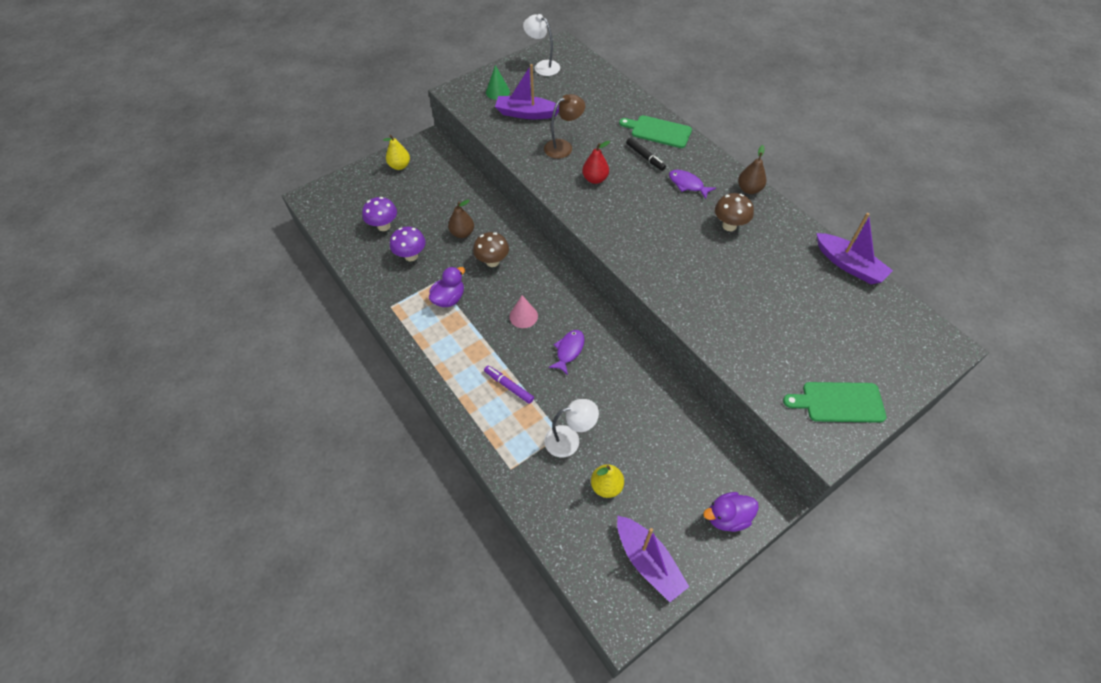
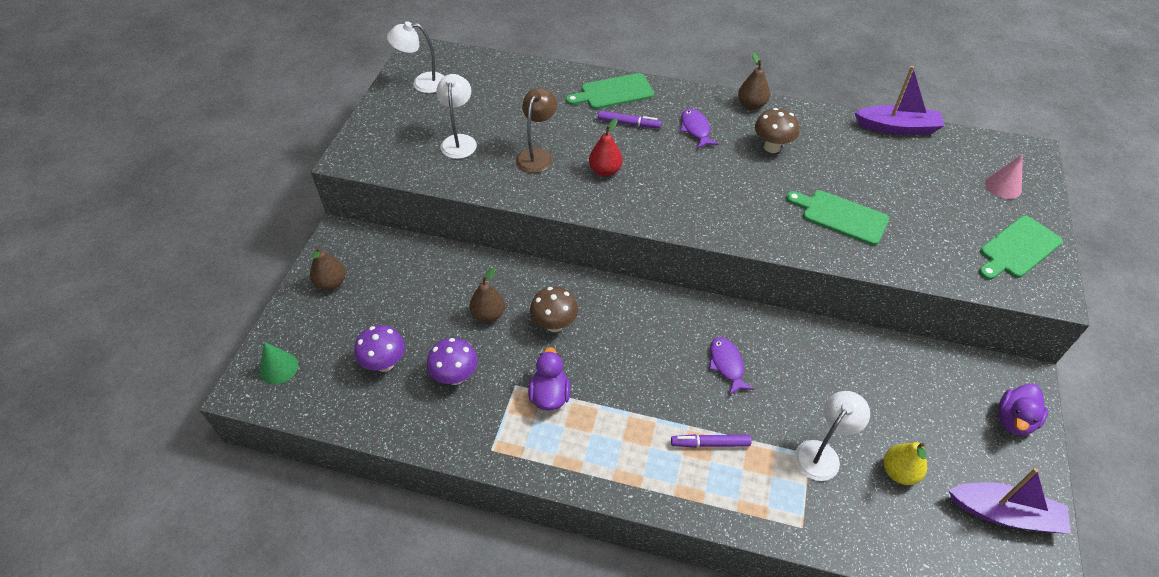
camera: 40 degrees left, 5 degrees down
yellow pear [383,135,410,170] -> brown pear [310,247,346,290]
green cone [486,65,510,100] -> green cone moved to [260,342,298,384]
purple boat [495,64,559,119] -> white lamp [436,74,477,159]
pink cone [509,295,538,328] -> pink cone moved to [985,154,1023,199]
black marker [626,138,666,171] -> purple marker [598,111,661,128]
purple fish [669,170,716,199] -> purple fish turned 75 degrees clockwise [680,109,719,149]
none -> green cutting board [786,190,889,246]

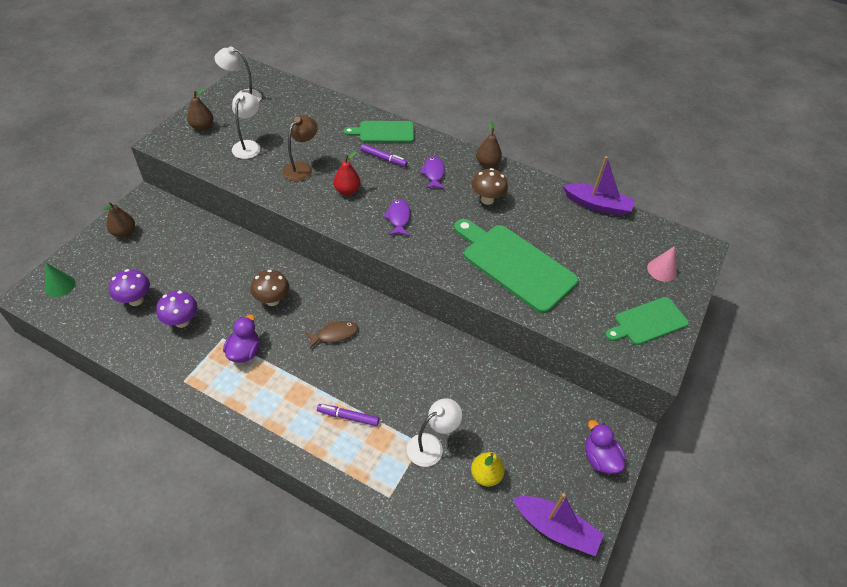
camera: 10 degrees right, 0 degrees up
brown pear [469,267,505,323] -> brown pear moved to [187,87,213,131]
purple fish [709,337,754,395] -> purple fish moved to [383,199,411,236]
green cutting board [786,190,889,246] -> green cutting board [454,219,578,313], size x1.67
purple duck [999,383,1048,435] -> purple duck turned 105 degrees clockwise [585,420,625,474]
none -> brown fish [305,320,358,349]

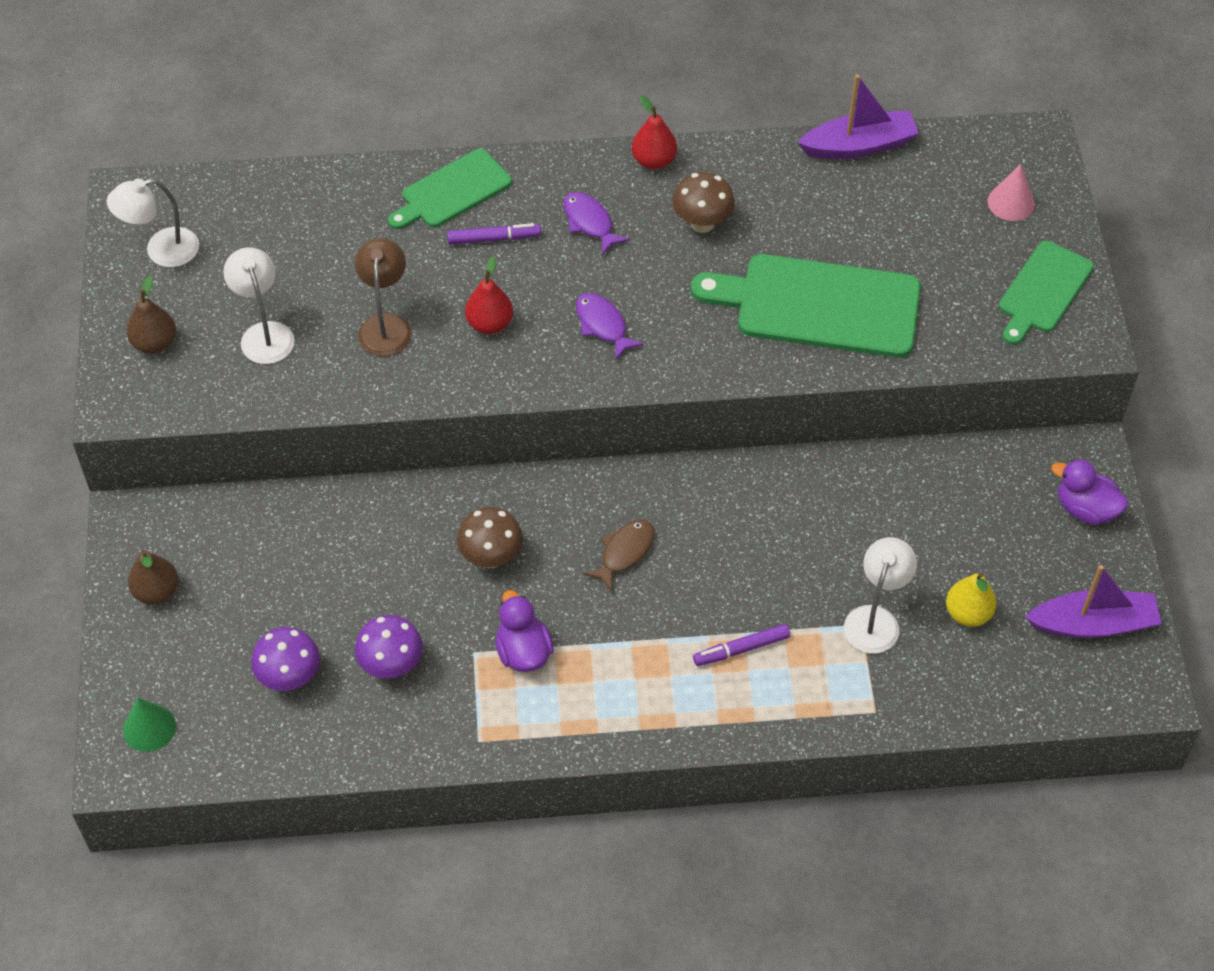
camera: 30 degrees left, 5 degrees up
brown pear [476,121,502,168] -> red pear [632,96,677,169]

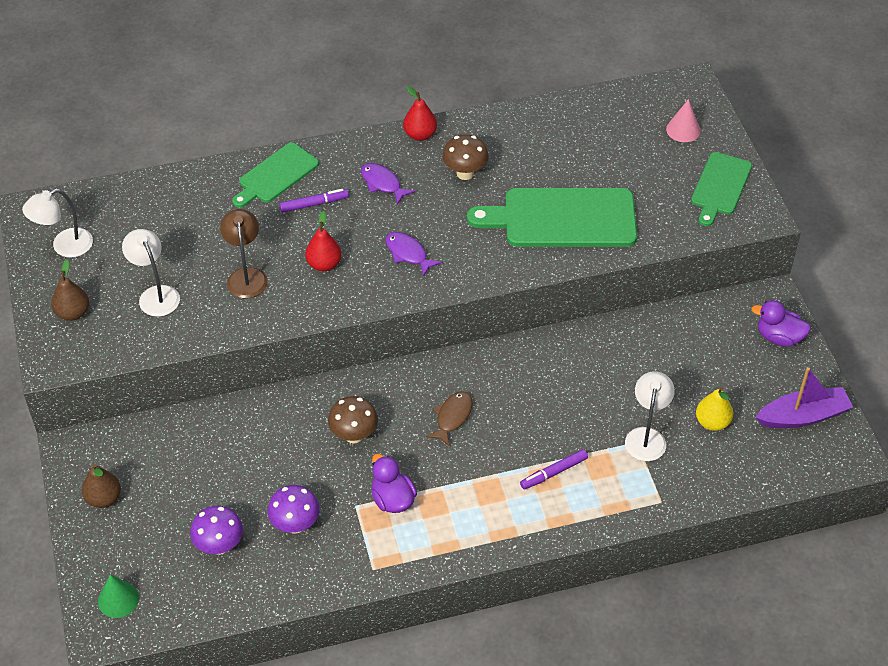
camera: 10 degrees left, 5 degrees down
purple boat [797,75,919,159] -> none

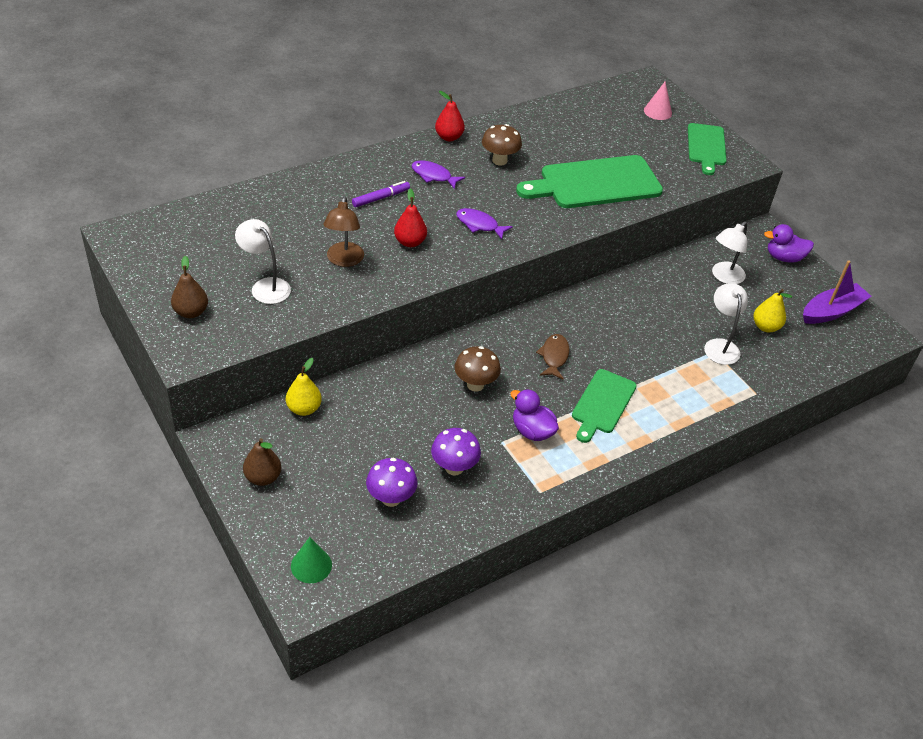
camera: 20 degrees left, 5 degrees down
white lamp [22,189,93,258] -> white lamp moved to [712,222,747,284]
brown lamp [220,209,267,298] -> brown lamp turned 150 degrees counterclockwise [323,197,364,267]
green cutting board [232,143,319,208] -> green cutting board moved to [572,369,637,443]
purple marker [520,449,588,489] -> none
none -> yellow pear [286,358,322,416]

